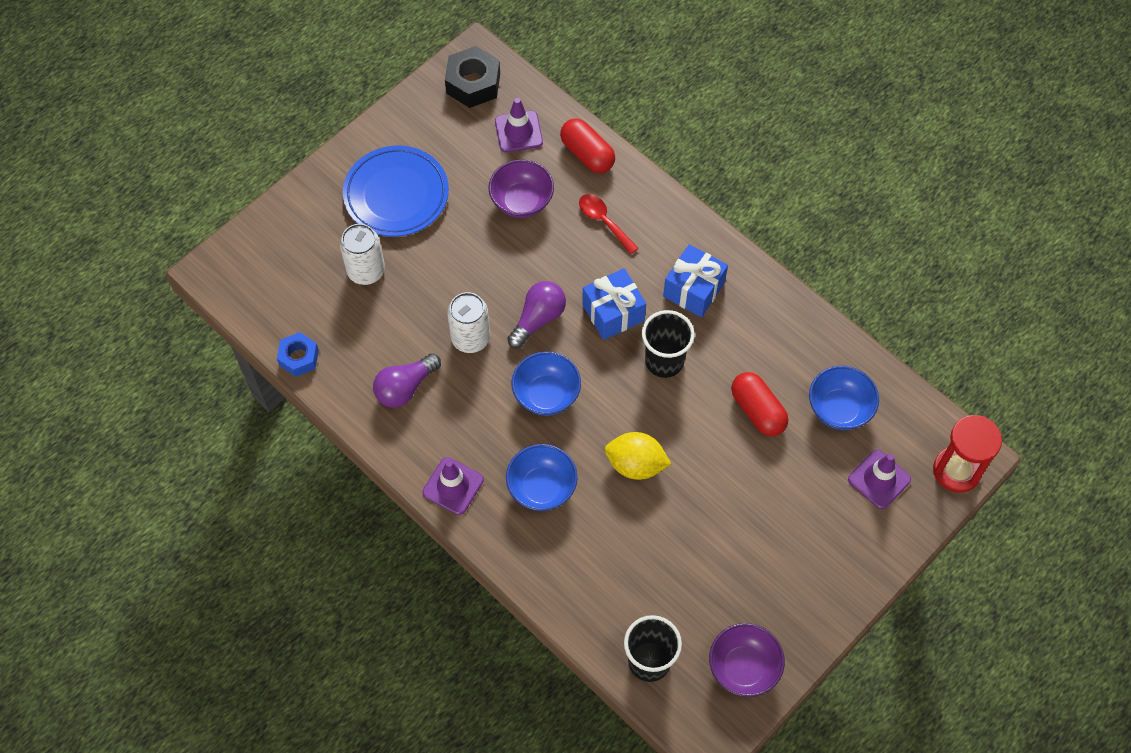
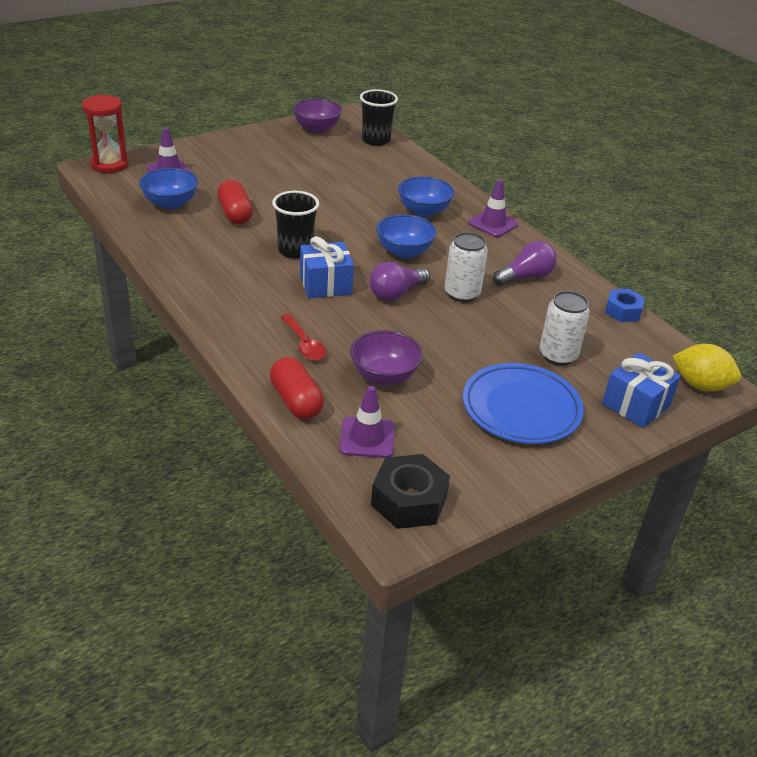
camera: 170 degrees left, 25 degrees down
yellow lemon [605,432,671,480] -> yellow lemon moved to [673,344,741,392]
blue gift [663,244,728,317] -> blue gift moved to [602,353,681,428]

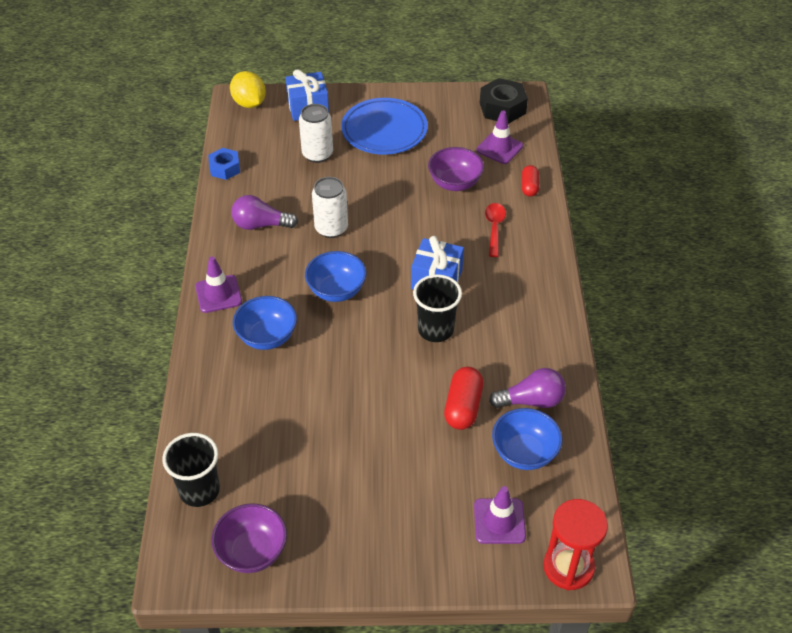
camera: 145 degrees left, 10 degrees up
red capsule [270,357,324,419] -> red capsule [522,165,539,197], size x0.64
purple light bulb [369,262,430,301] -> purple light bulb moved to [489,368,566,408]

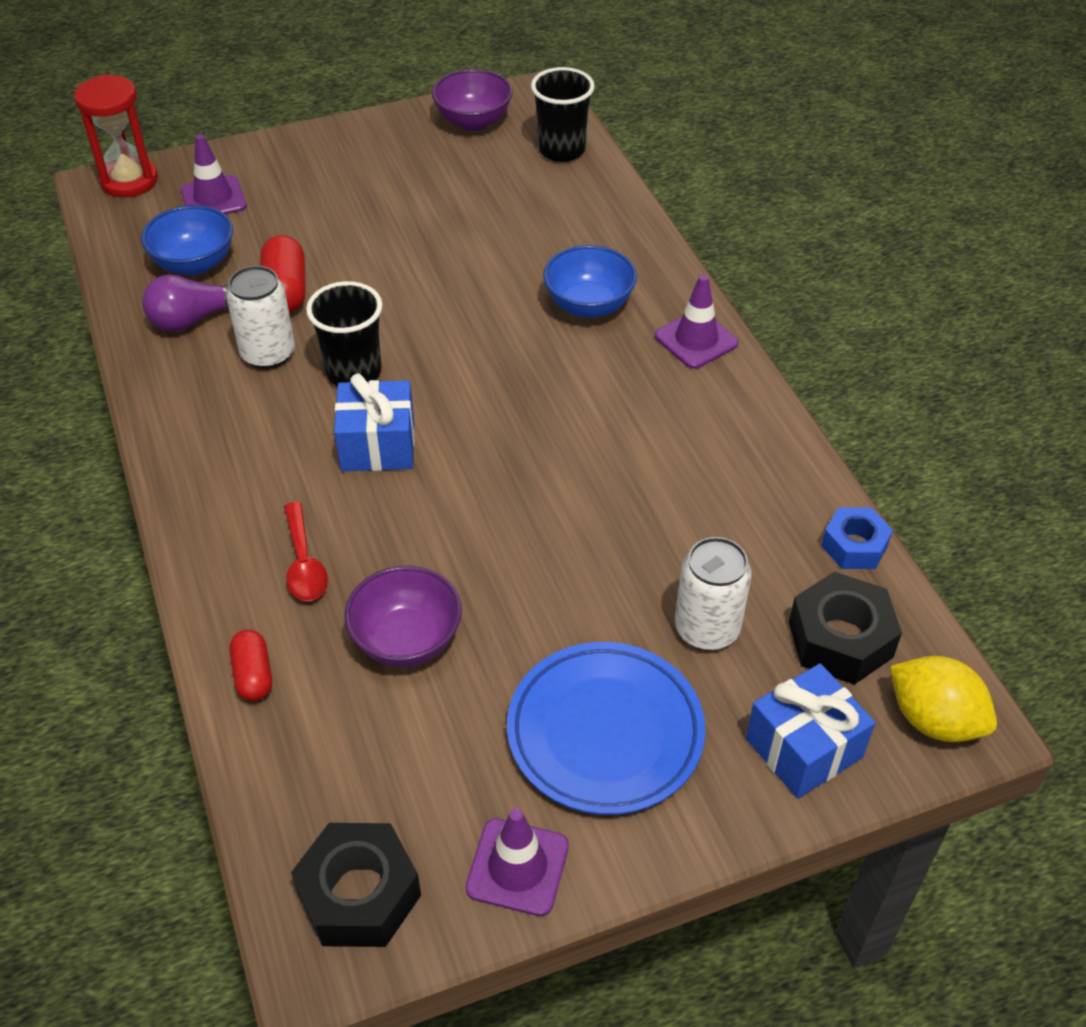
camera: 160 degrees right, 0 degrees up
purple light bulb [231,195,298,230] -> none
blue bowl [305,251,367,302] -> none
white can [312,177,348,238] -> white can moved to [226,266,295,369]
purple traffic cone [477,111,523,164] -> purple traffic cone moved to [465,809,569,916]
none -> black nut [789,572,902,685]

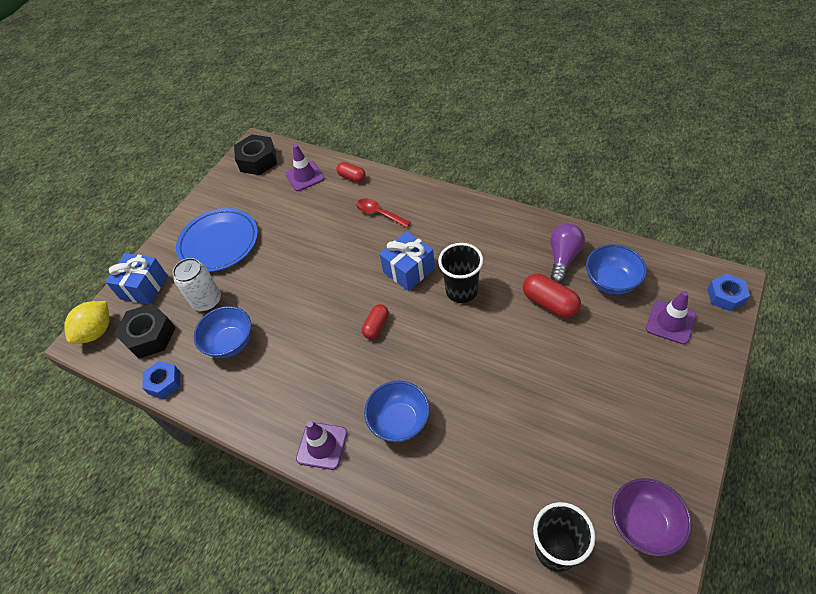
camera: 145 degrees right, 5 degrees up
red hourglass [74,75,158,197] -> blue nut [707,273,750,312]
white can [226,266,295,369] -> none
purple bowl [345,565,462,667] -> none
purple traffic cone [465,809,569,916] -> purple traffic cone moved to [286,144,324,191]
yellow lemon [890,656,997,742] -> yellow lemon turned 60 degrees counterclockwise [64,301,110,344]
none -> blue bowl [194,306,251,358]
none -> red capsule [362,304,389,339]

